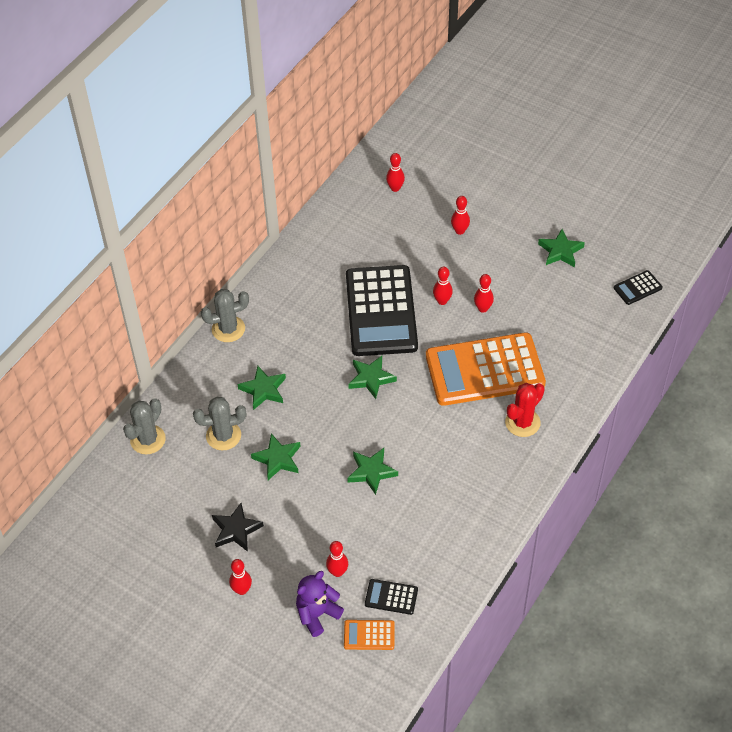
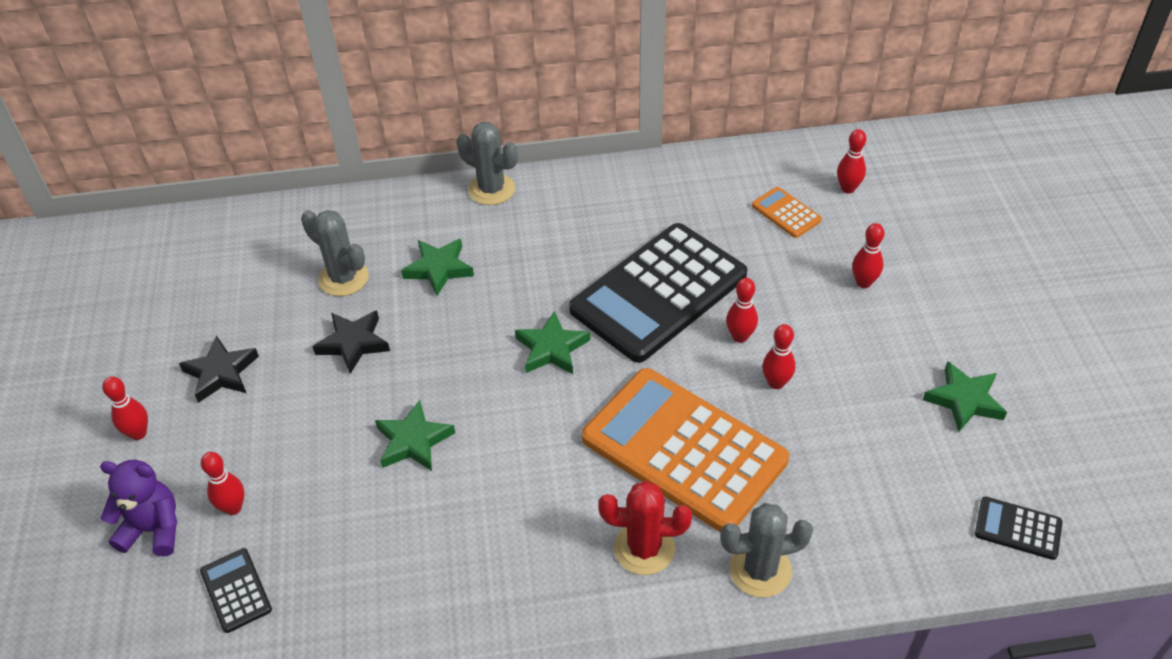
camera: 50 degrees right, 5 degrees down
grey cactus [123,398,166,454] -> grey cactus moved to [720,503,813,598]
green star [251,434,301,480] -> black star [313,310,390,374]
orange calculator [344,620,395,650] -> orange calculator moved to [752,187,822,238]

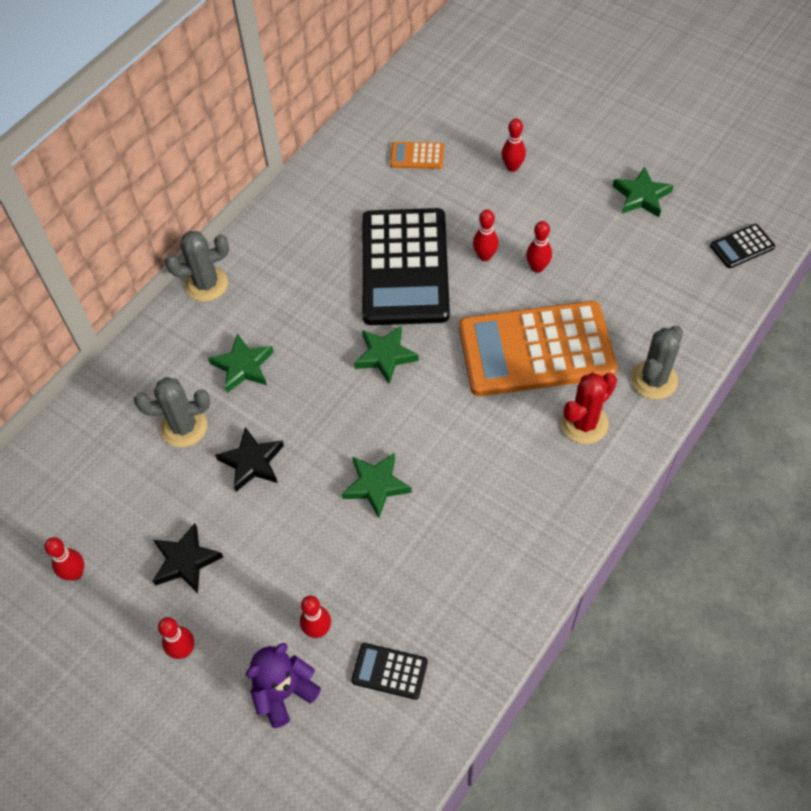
camera: 45 degrees left, 10 degrees up
red bowling pin [837,129,866,193] -> red bowling pin moved to [44,537,84,580]

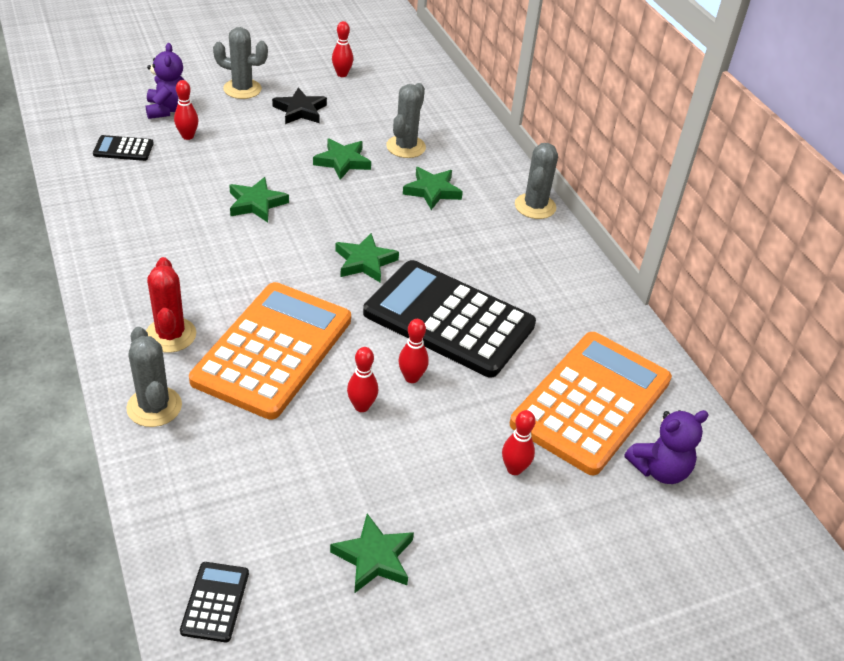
camera: 115 degrees right, 15 degrees down
red bowling pin [158,617,194,659] -> grey cactus [213,27,268,99]
black star [215,427,284,492] -> green star [313,138,371,180]
black calculator [351,643,428,700] -> black calculator turned 135 degrees counterclockwise [93,135,154,161]
orange calculator [390,142,444,169] -> orange calculator [510,332,672,475], size x2.45
none -> purple teddy bear [625,410,709,484]

